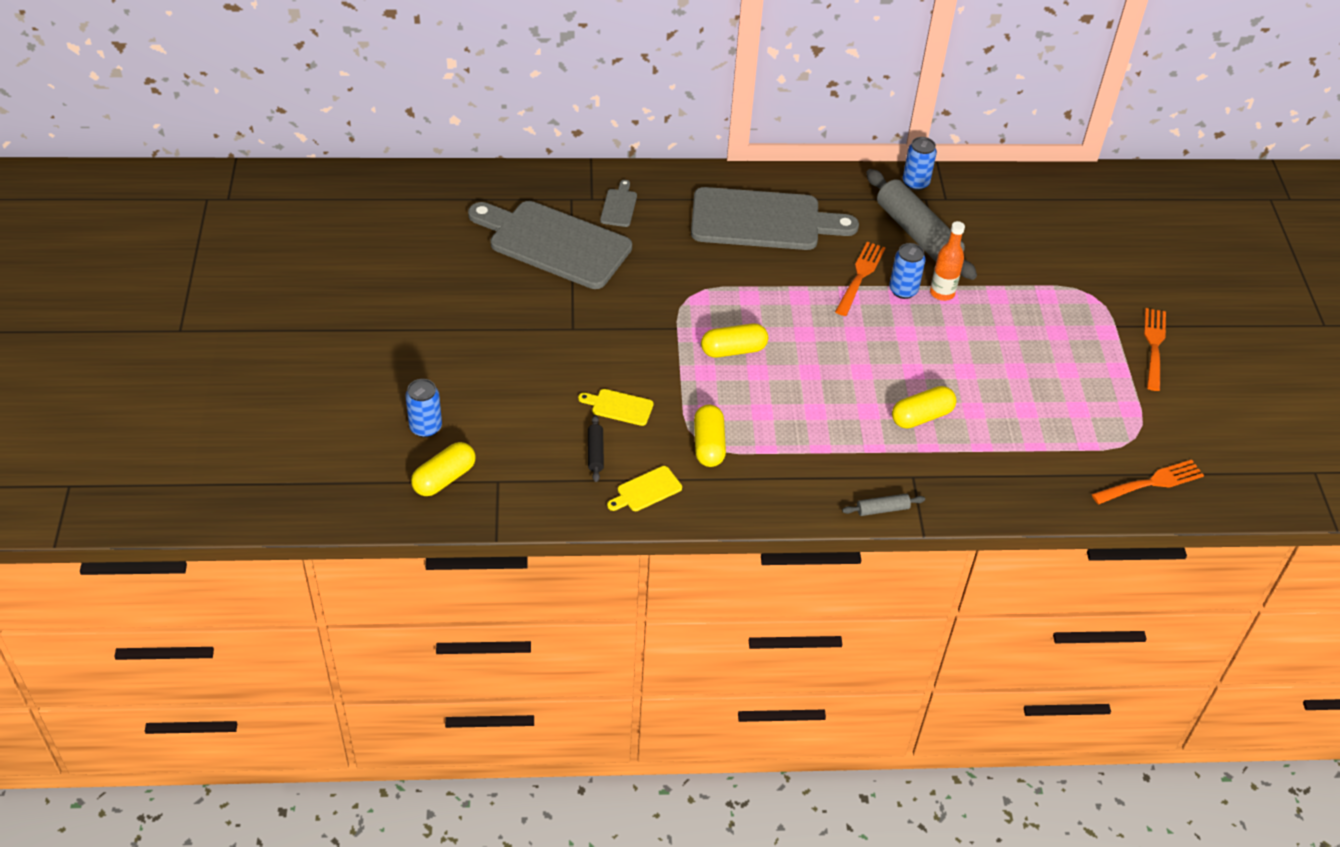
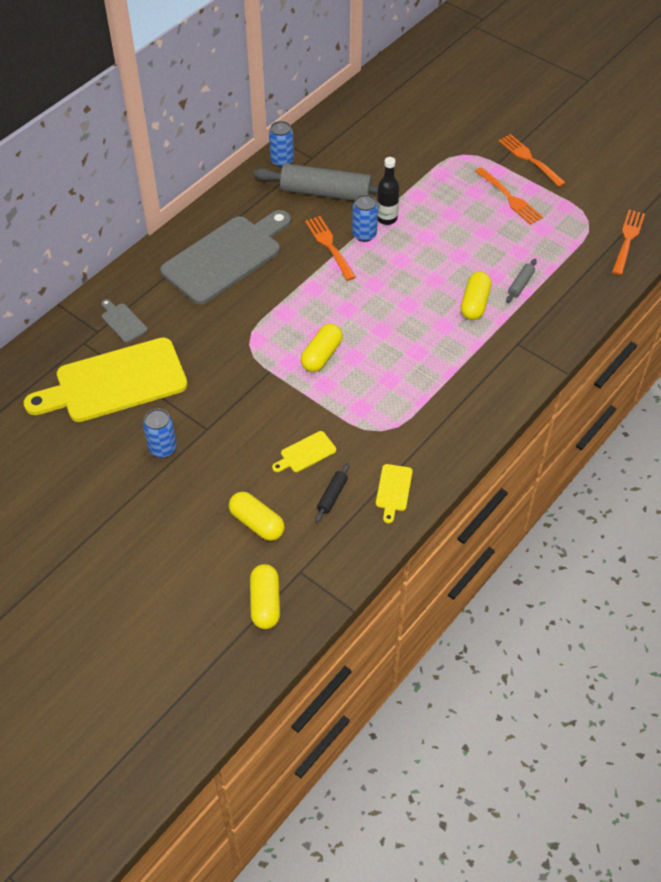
camera: 45 degrees left, 5 degrees up
blue can [405,379,442,438] -> blue can moved to [143,409,177,458]
grey cutting board [468,201,632,289] -> yellow cutting board [24,337,188,422]
black rolling pin [588,415,604,482] -> black rolling pin turned 75 degrees clockwise [315,463,349,522]
yellow capsule [694,404,726,467] -> yellow capsule moved to [229,492,285,541]
grey rolling pin [842,494,925,516] -> grey rolling pin moved to [506,259,537,303]
orange bottle [930,221,965,301] -> black bottle [377,157,399,225]
none -> orange fork [475,167,543,225]

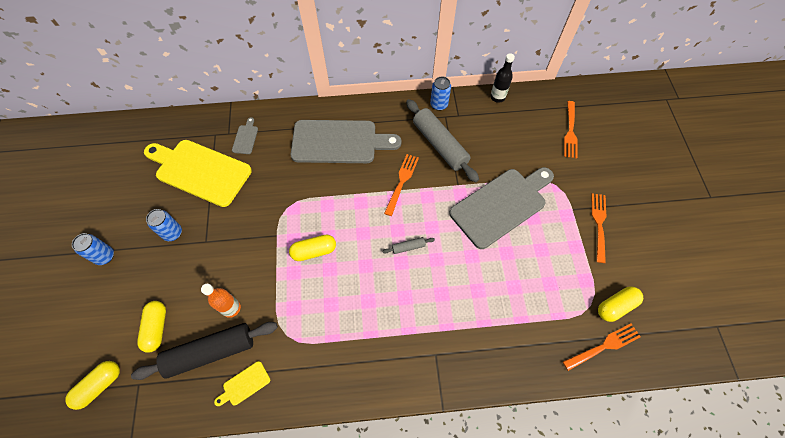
camera: 45 degrees right, 10 degrees up
yellow cutting board [272,431,336,472] -> orange bottle [201,284,241,318]
black rolling pin [315,463,349,522] -> black rolling pin [131,322,278,380], size x2.37
blue can [352,194,378,242] -> blue can moved to [72,233,114,265]
black bottle [377,157,399,225] -> black bottle moved to [490,53,515,103]
yellow capsule [461,272,492,320] -> yellow capsule moved to [598,286,643,322]
orange fork [475,167,543,225] -> orange fork moved to [564,101,578,158]
grey rolling pin [506,259,537,303] -> grey rolling pin moved to [382,237,435,254]
none -> grey cutting board [449,167,554,249]

